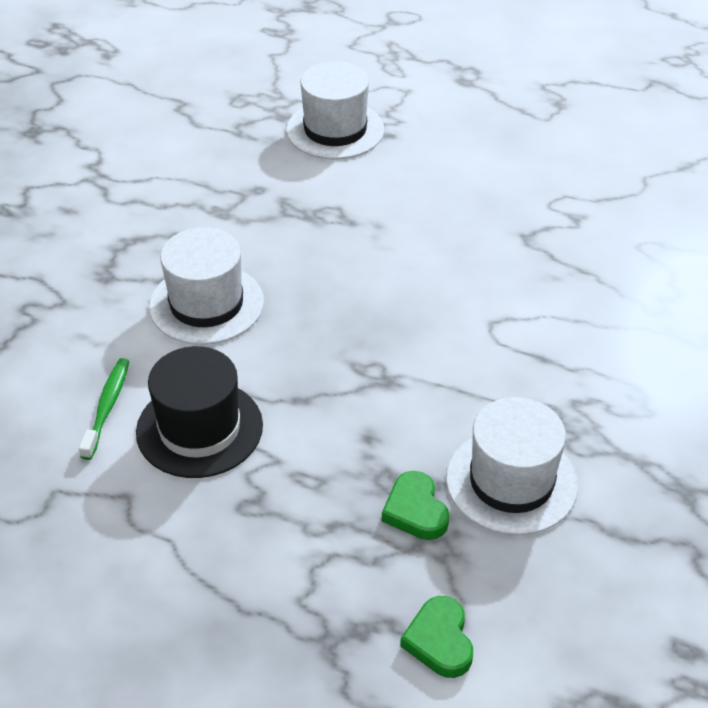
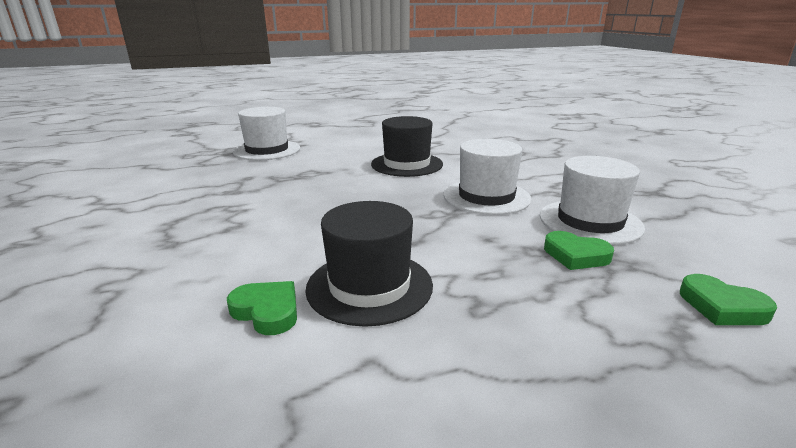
camera: 40 degrees left, 20 degrees down
green toothbrush [79,358,129,460] -> green heart [227,281,297,335]
white hat [149,227,264,345] -> white hat moved to [443,139,532,215]
none -> black hat [371,116,443,177]

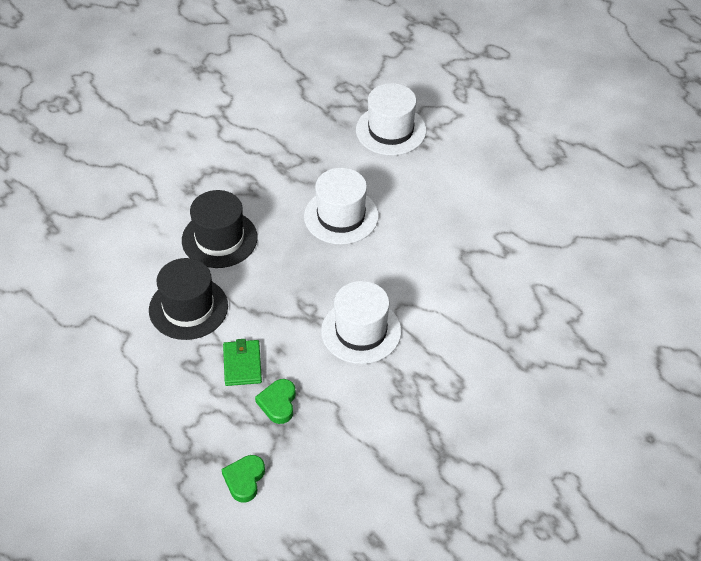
camera: 65 degrees right, 25 degrees up
green heart [227,281,297,335] -> none
black hat [371,116,443,177] -> black hat moved to [182,190,258,268]
white hat [540,156,645,245] -> white hat moved to [304,168,379,245]
none -> green wallet [223,339,262,386]

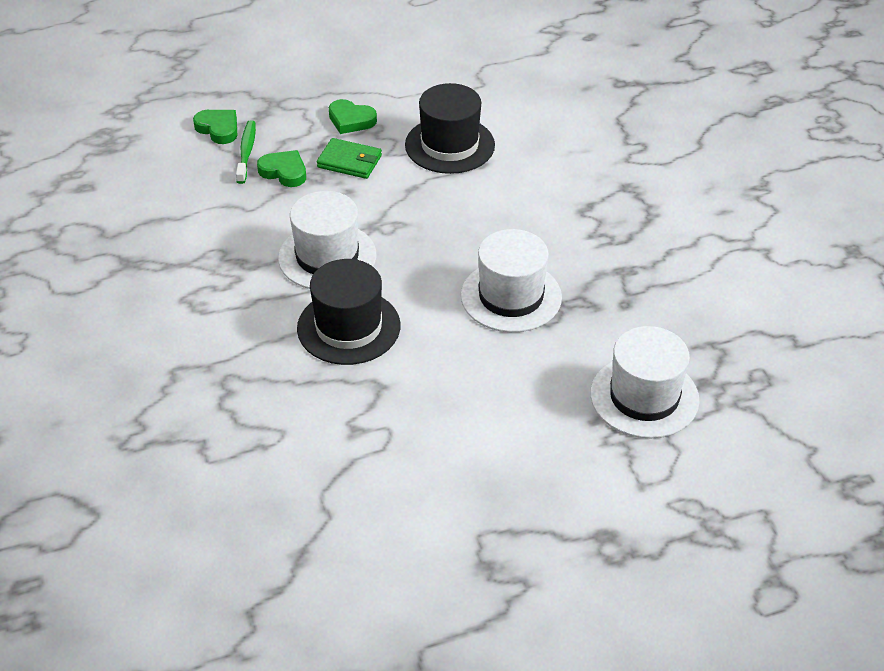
camera: 115 degrees right, 5 degrees down
black hat [182,190,258,268] -> black hat moved to [297,259,400,365]
none -> green toothbrush [236,120,256,184]
none -> green heart [329,99,377,134]

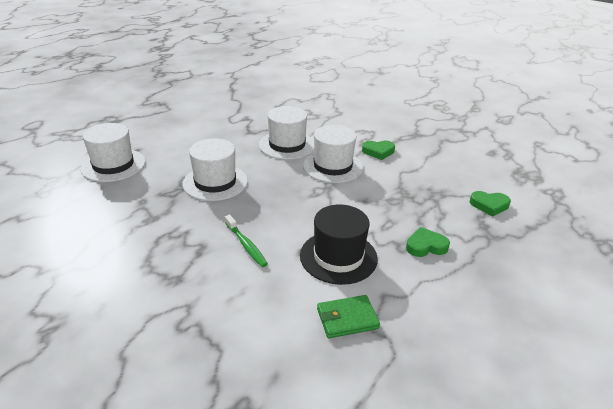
camera: 145 degrees right, 10 degrees down
green toothbrush [236,120,256,184] -> green toothbrush moved to [225,215,268,267]
green heart [257,150,306,187] -> green heart moved to [362,141,395,160]
black hat [297,259,400,365] -> white hat [259,106,314,160]
green wallet [317,138,382,179] -> green wallet moved to [317,295,380,338]

